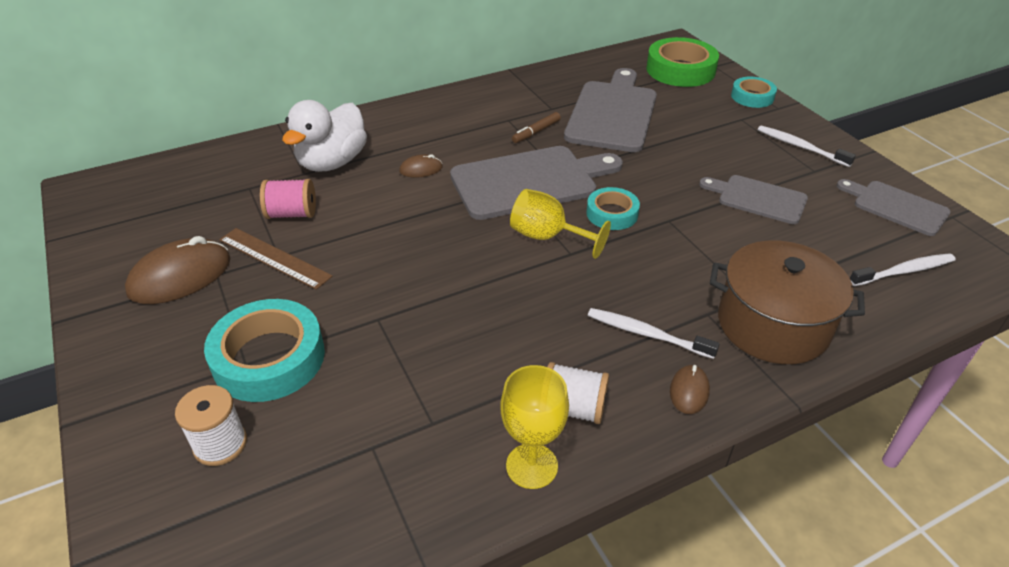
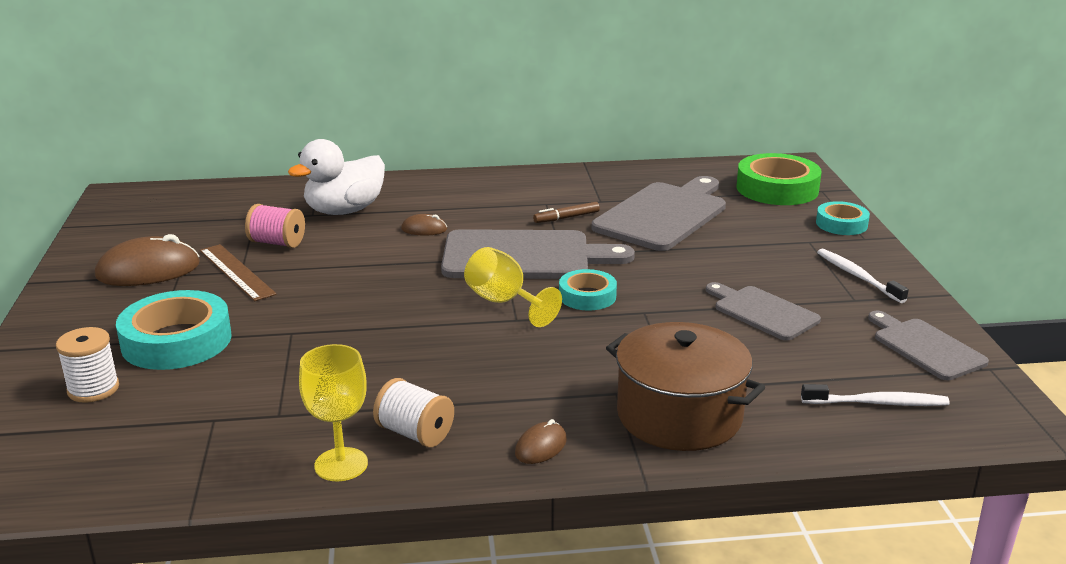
camera: 20 degrees right, 15 degrees down
white toothbrush [588,308,720,359] -> none

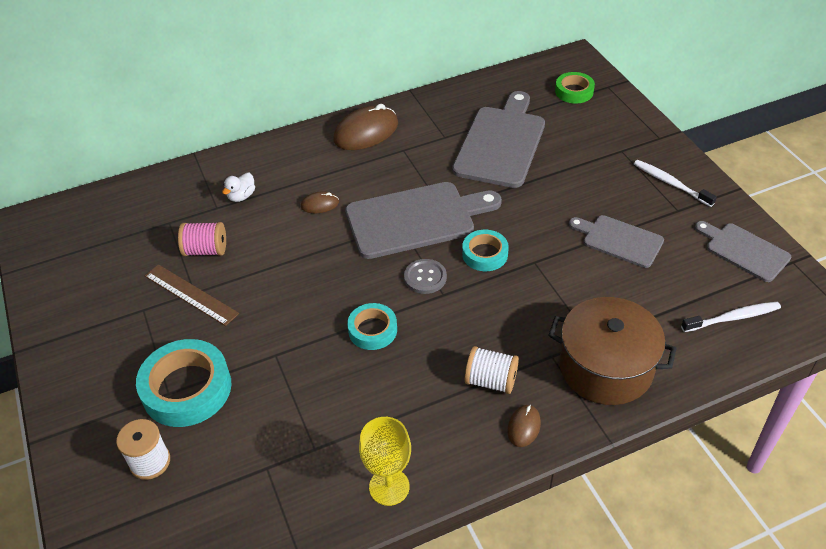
camera: 15 degrees left, 20 degrees up
brown mouse [95,234,200,286] -> brown mouse moved to [333,104,398,150]
white duck [288,139,385,215] -> white duck [222,172,255,202], size x0.45
white spool [373,378,454,447] -> white spool moved to [465,346,519,394]
yellow goblet [464,247,562,327] -> grey button [404,259,447,294]
brown marker [533,202,600,223] -> none
green tape [736,153,822,205] -> green tape [555,72,595,104], size x0.58
turquoise tape [816,201,870,235] -> turquoise tape moved to [347,303,397,350]

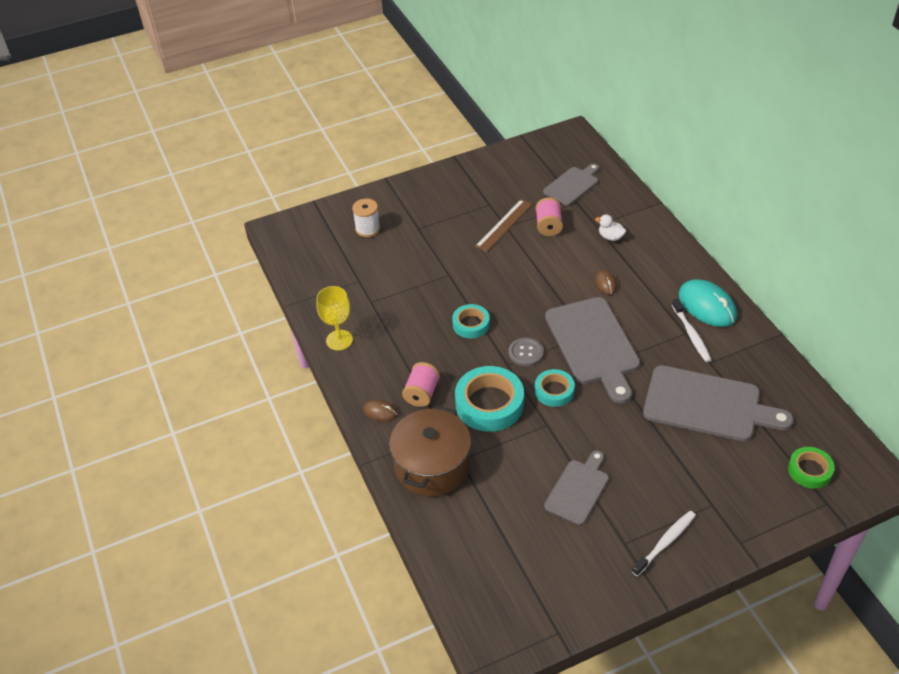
camera: 90 degrees right, 0 degrees up
turquoise tape [136,339,231,427] -> turquoise tape moved to [455,366,524,432]
brown mouse [333,104,398,150] -> turquoise mouse [679,279,737,327]
white spool [465,346,519,394] -> pink spool [402,362,440,407]
white toothbrush [681,302,781,332] -> white toothbrush moved to [672,298,711,362]
grey cutting board [695,221,791,282] -> grey cutting board moved to [543,164,599,206]

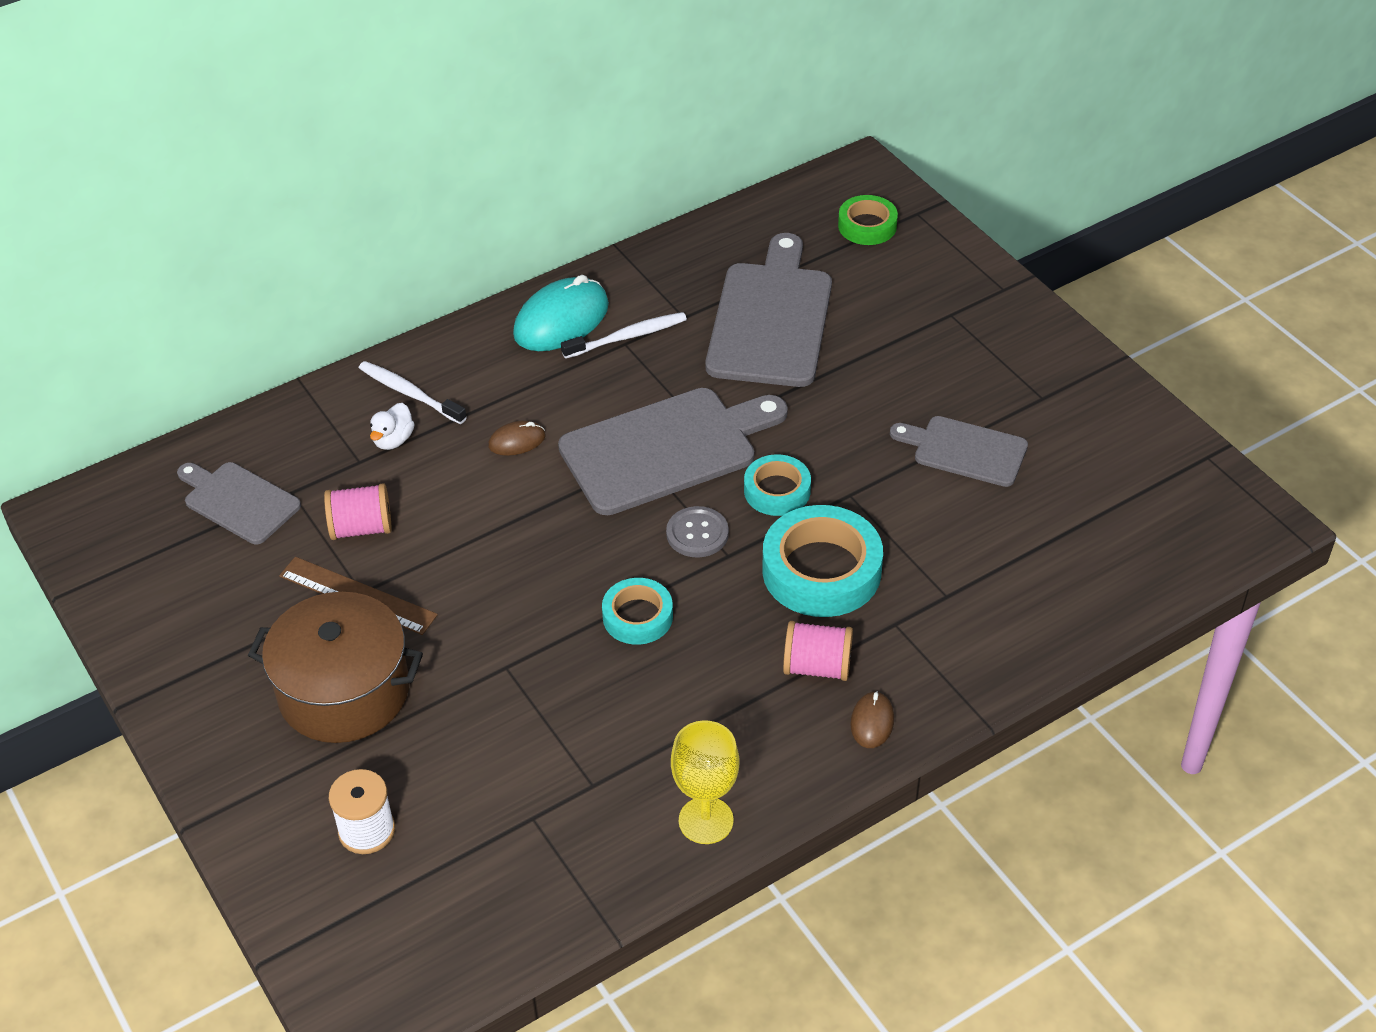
camera: 100 degrees left, 0 degrees up
brown pot [389,406,471,496] -> brown pot moved to [248,592,423,743]
white toothbrush [632,511,696,576] -> white toothbrush moved to [359,361,467,424]

